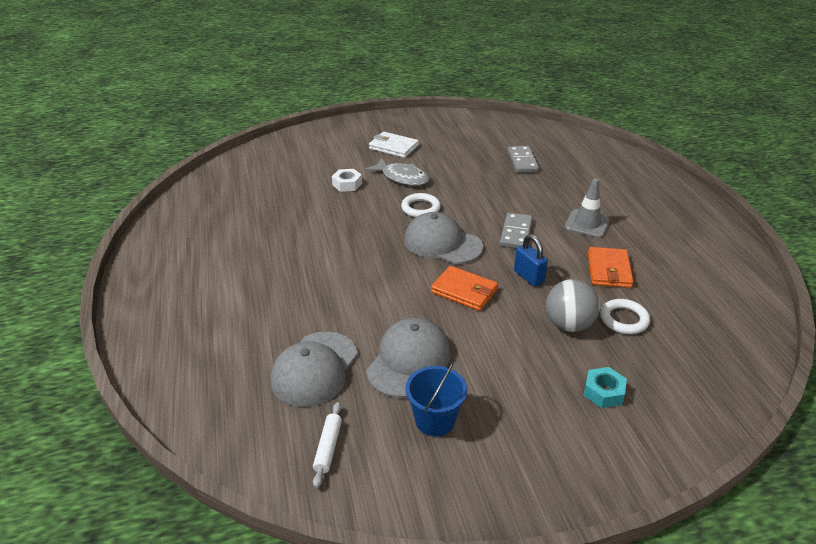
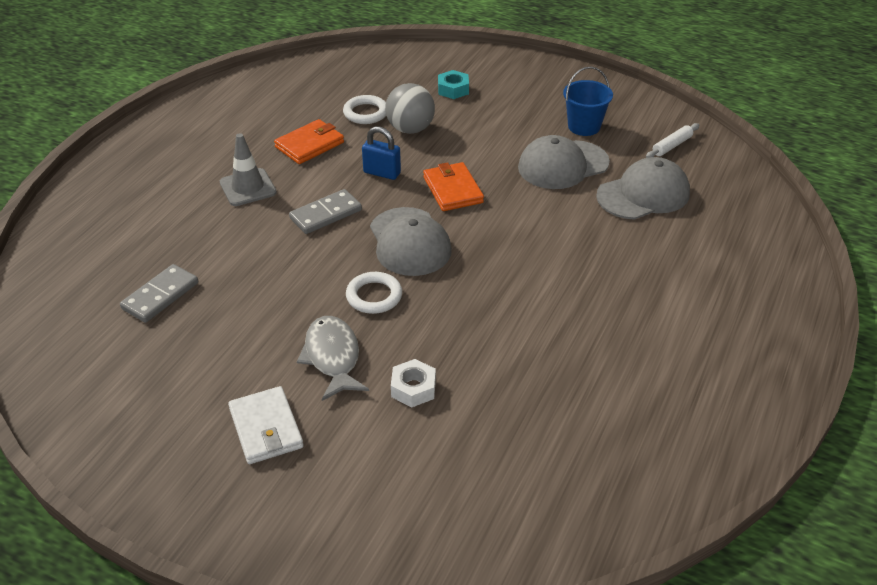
camera: 140 degrees left, 5 degrees up
blue padlock [514,234,548,287] -> blue padlock turned 75 degrees counterclockwise [362,126,401,180]

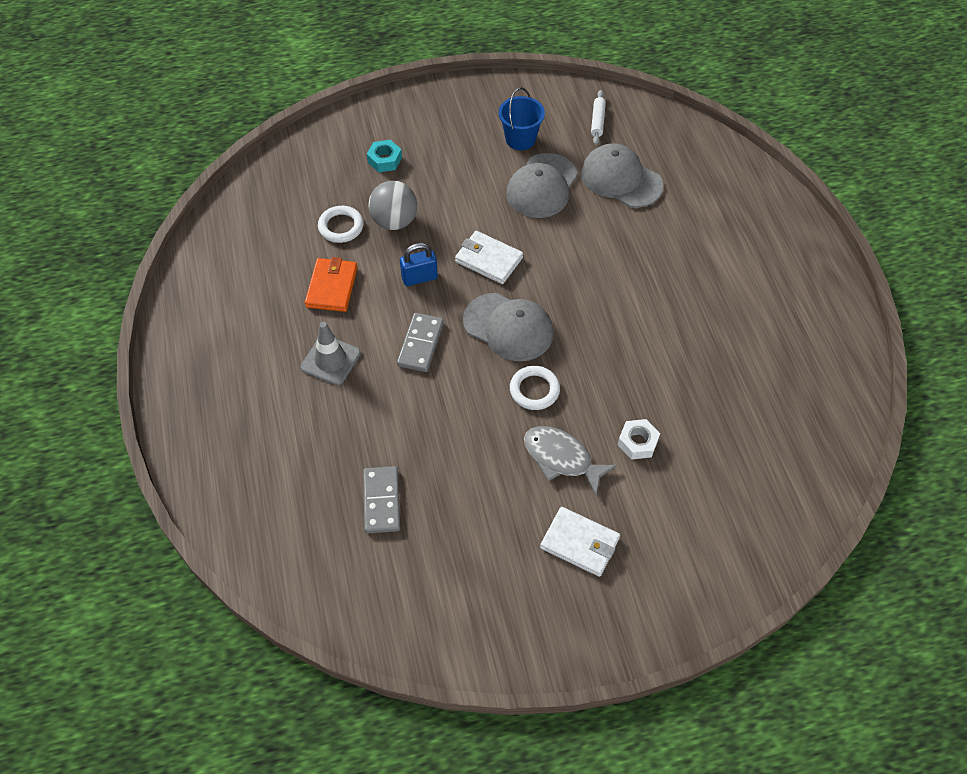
camera: 40 degrees left, 15 degrees up
orange wallet [423,162,484,211] -> white wallet [455,231,523,284]
grey cap [596,157,690,220] -> grey cap turned 75 degrees counterclockwise [581,143,663,208]

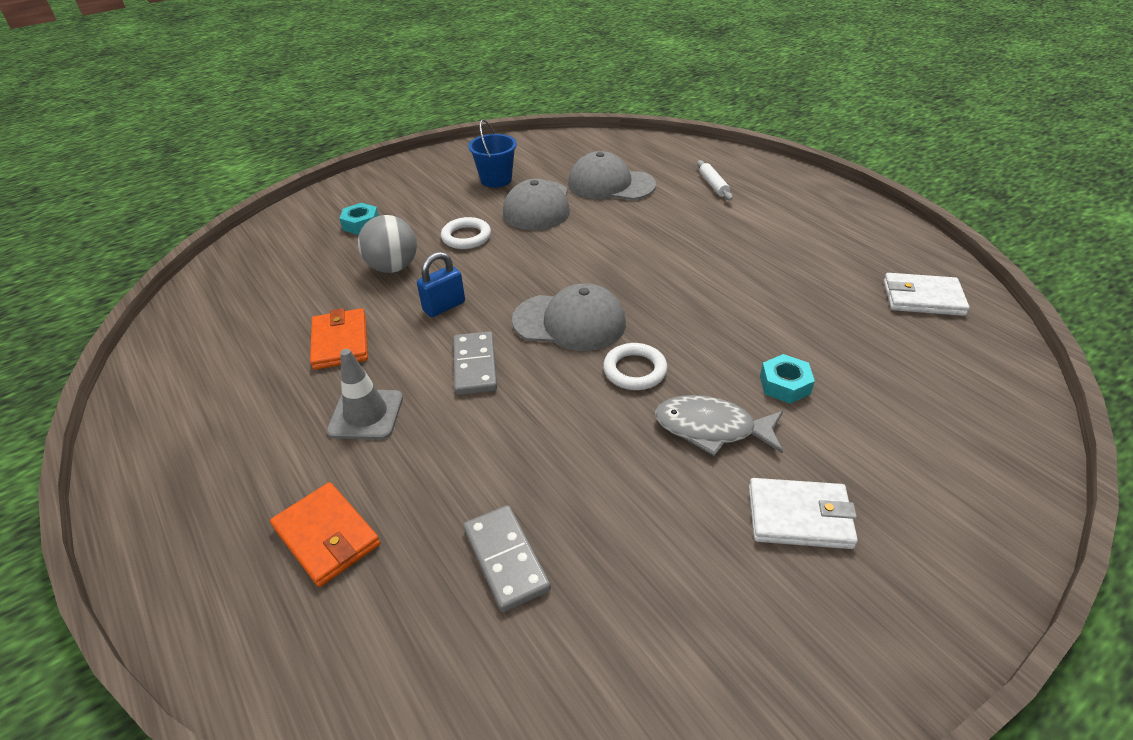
camera: 20 degrees left, 15 degrees down
white ring [318,206,364,243] -> white ring moved to [441,217,491,249]
white wallet [455,231,523,284] -> white wallet moved to [884,273,970,316]
white rolling pin [591,90,606,145] -> white rolling pin moved to [697,160,733,200]
white nut [618,419,660,460] -> turquoise nut [760,354,815,404]
none -> orange wallet [270,482,380,587]

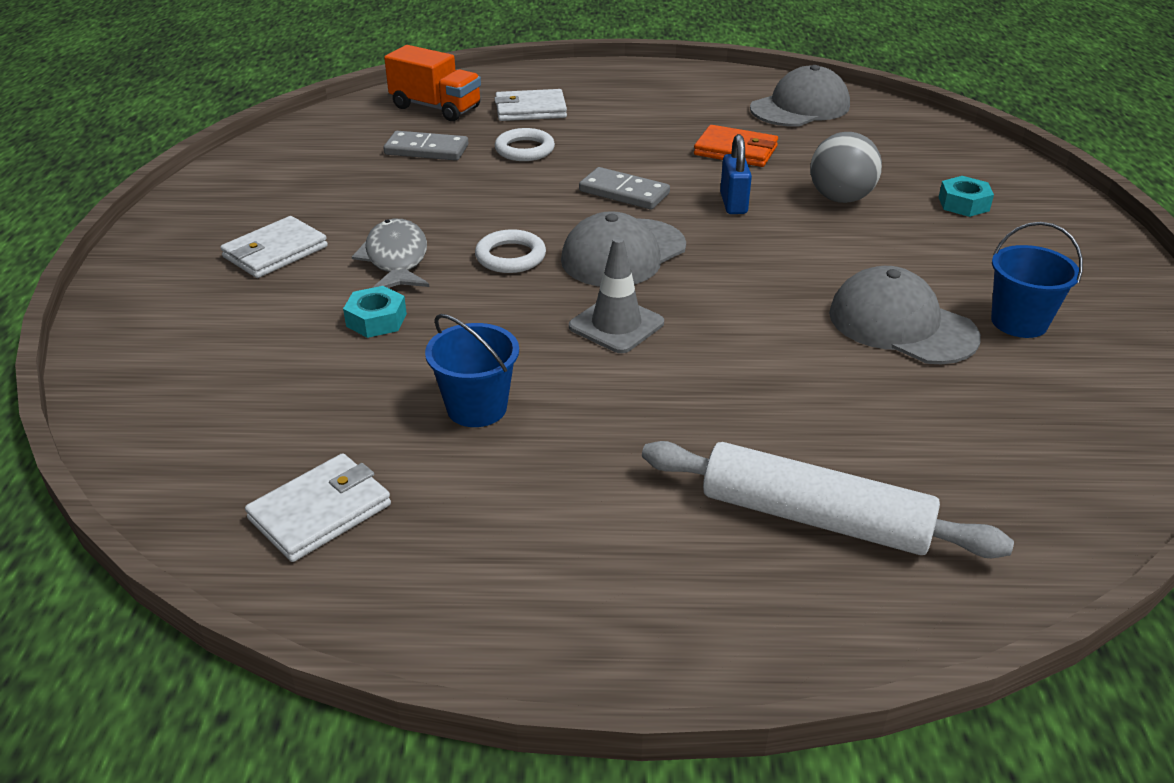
camera: 125 degrees right, 5 degrees down
orange wallet [270,482,380,587] -> white wallet [494,89,567,121]
grey traffic cone [327,349,403,440] -> grey traffic cone moved to [569,237,664,353]
white ring [441,217,491,249] -> white ring moved to [495,128,555,161]
grey cap [568,151,656,200] -> grey cap moved to [750,65,850,127]
grey fish [655,395,783,456] -> grey fish turned 60 degrees counterclockwise [352,219,429,288]
white rolling pin [697,160,733,200] -> white rolling pin [642,441,1014,558], size x2.15
none -> orange truck [384,45,481,121]
none -> blue bucket [425,314,519,427]

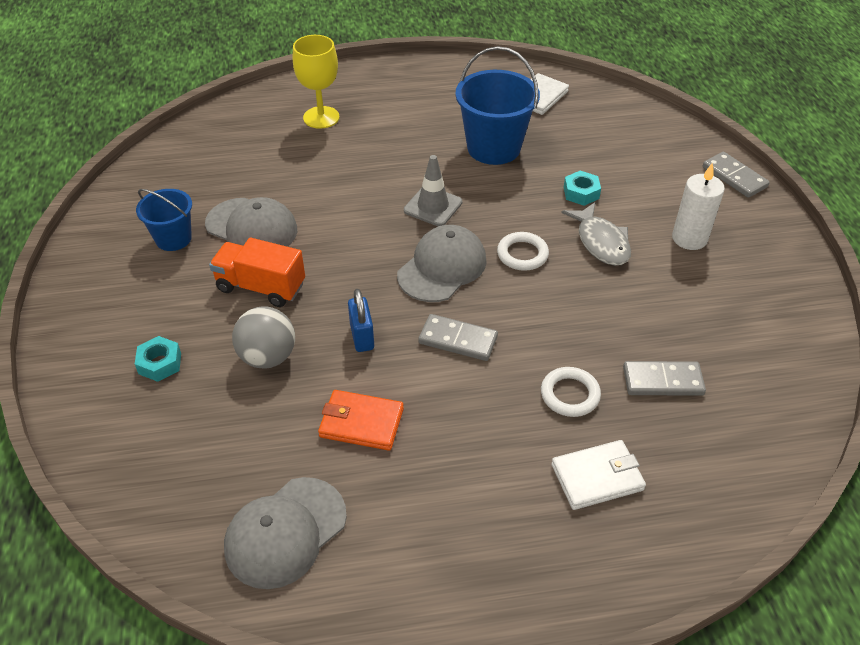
camera: 170 degrees right, 10 degrees up
white wallet [220,216,328,278] -> white candle [672,162,725,250]
orange truck [384,45,481,121] -> orange truck moved to [209,238,305,307]
blue bucket [425,314,519,427] -> blue bucket [455,46,540,165], size x1.67
white rolling pin [642,441,1014,558] -> yellow goblet [293,35,340,129]
none -> grey domino [703,152,770,198]

